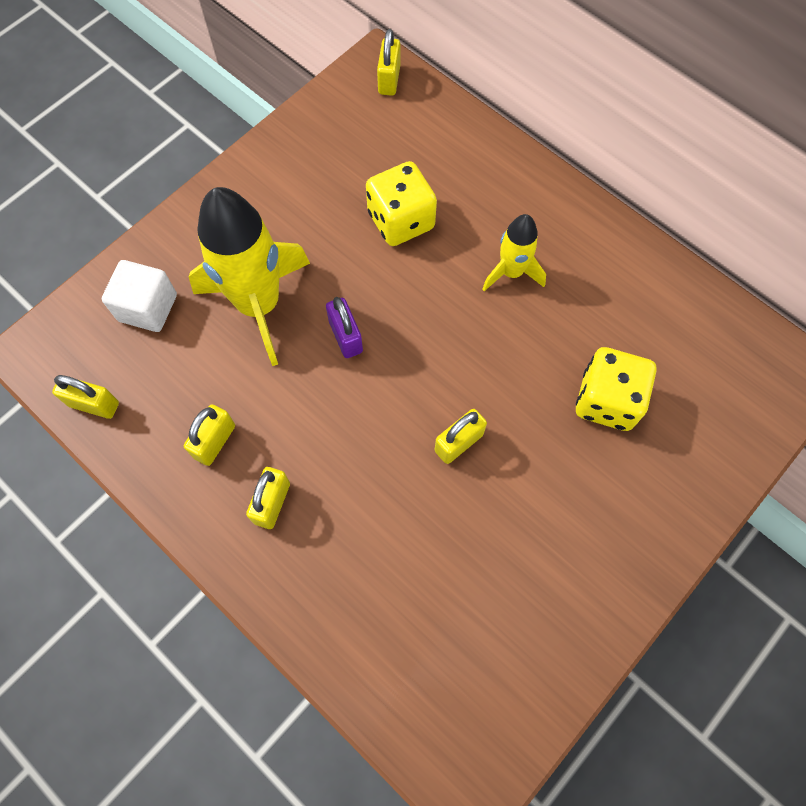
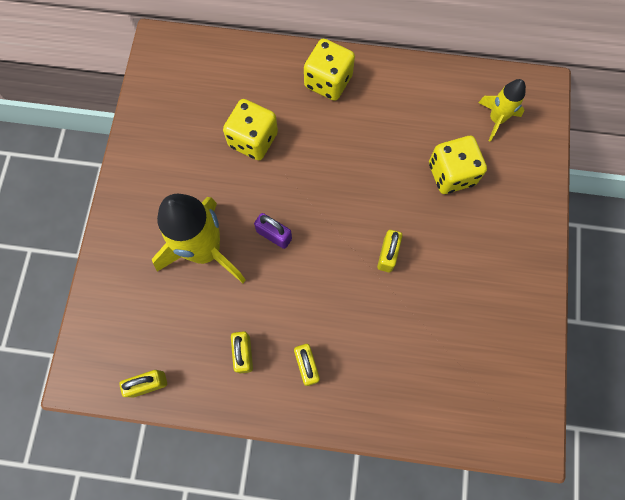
camera: 35 degrees left, 5 degrees up
white cube [102,260,177,332] -> none
yellow padlock [377,29,400,96] -> none
yellow rocket [482,214,546,291] -> yellow rocket moved to [478,79,526,142]
none -> yellow dice [304,39,355,101]

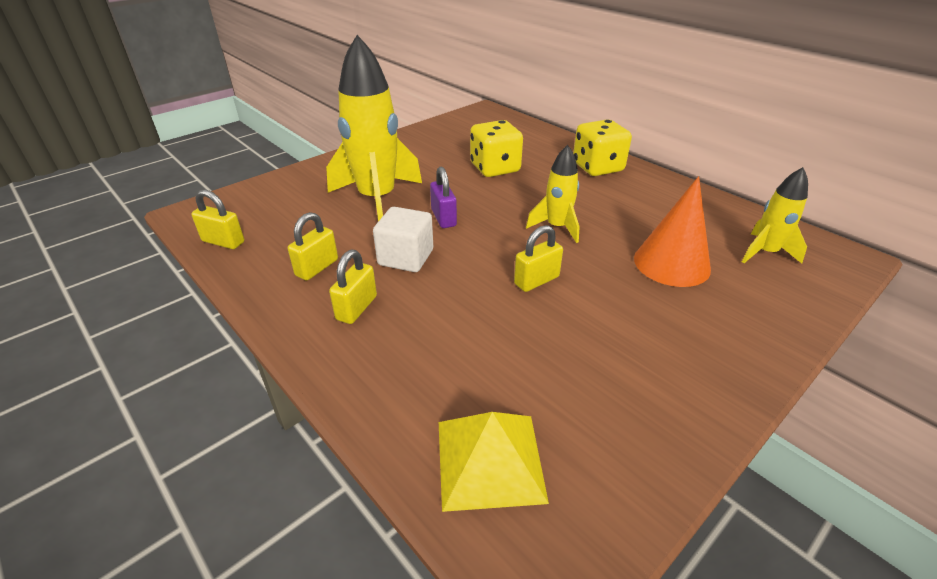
camera: 40 degrees right, 35 degrees down
yellow dice [429,136,487,194] -> orange cone [634,176,711,287]
none -> white cube [373,207,433,272]
none -> yellow pyramid [439,412,549,512]
none -> yellow rocket [526,145,580,243]

